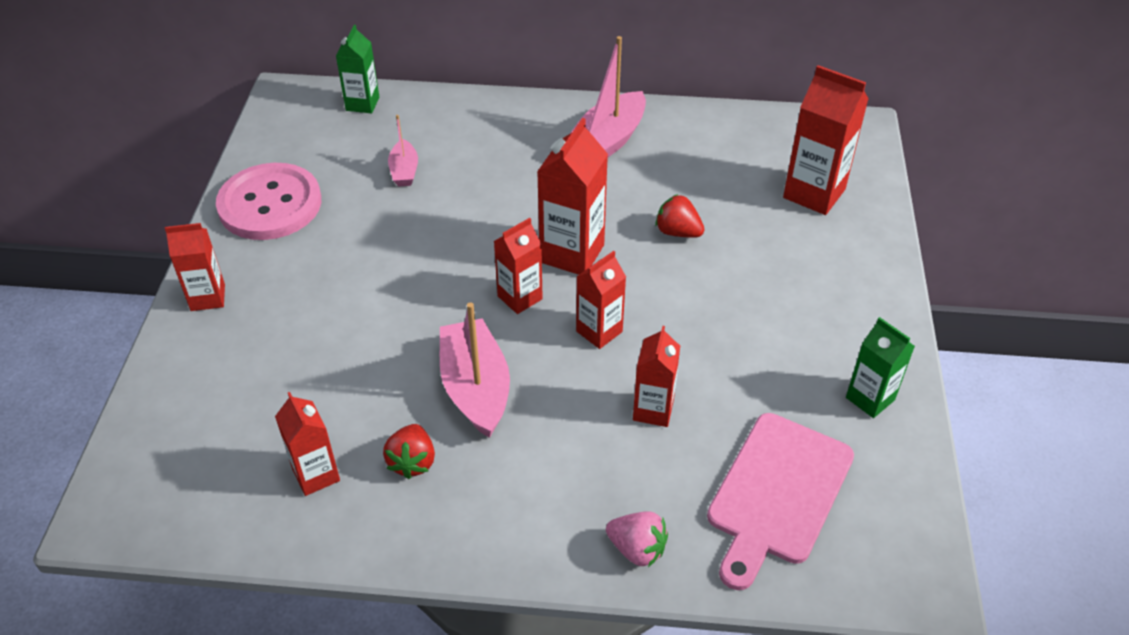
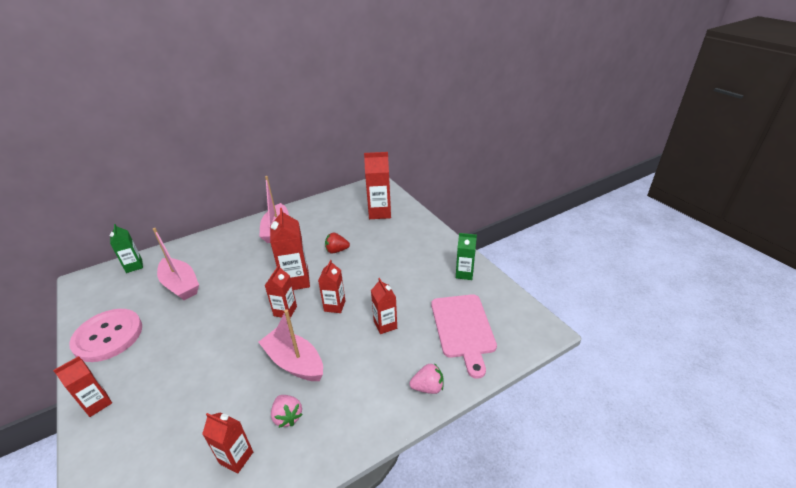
camera: 35 degrees left, 10 degrees down
red strawberry [383,424,435,479] -> pink strawberry [271,395,303,428]
pink boat [388,115,418,187] -> pink boat [153,228,199,300], size x1.84

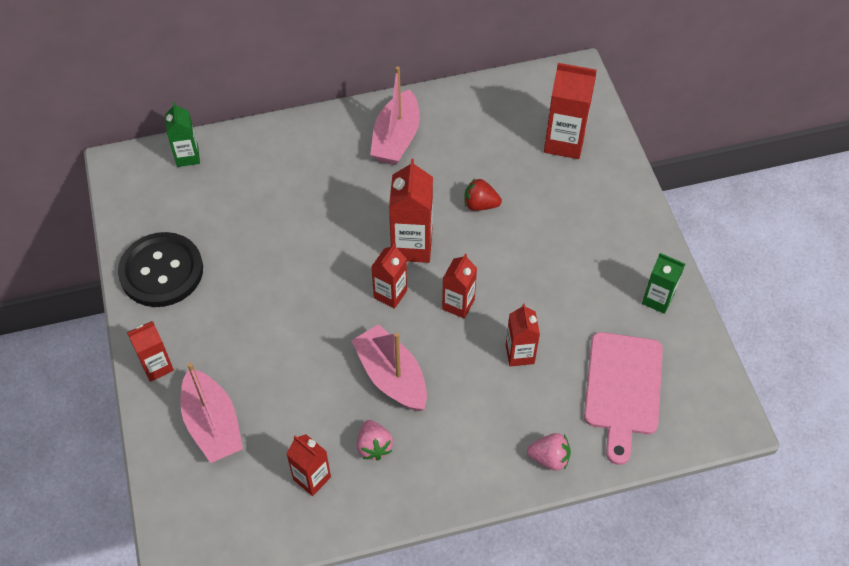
camera: 15 degrees right, 20 degrees up
pink button [69,309,142,362] -> black button [118,232,203,307]
pink boat [153,228,199,300] -> pink boat moved to [180,363,243,463]

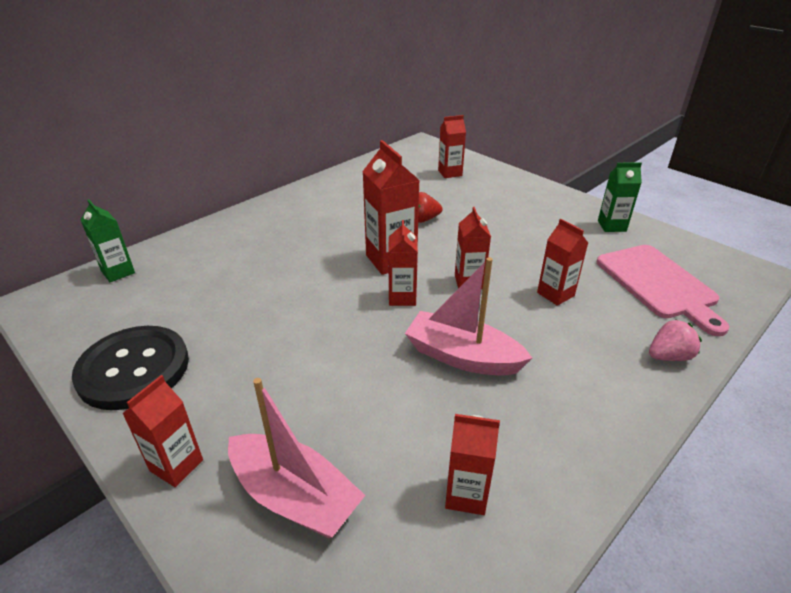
camera: 30 degrees left, 20 degrees down
pink strawberry [357,420,393,461] -> none
pink boat [370,66,420,165] -> none
red carton [544,63,597,159] -> red carton [438,115,466,178], size x0.63

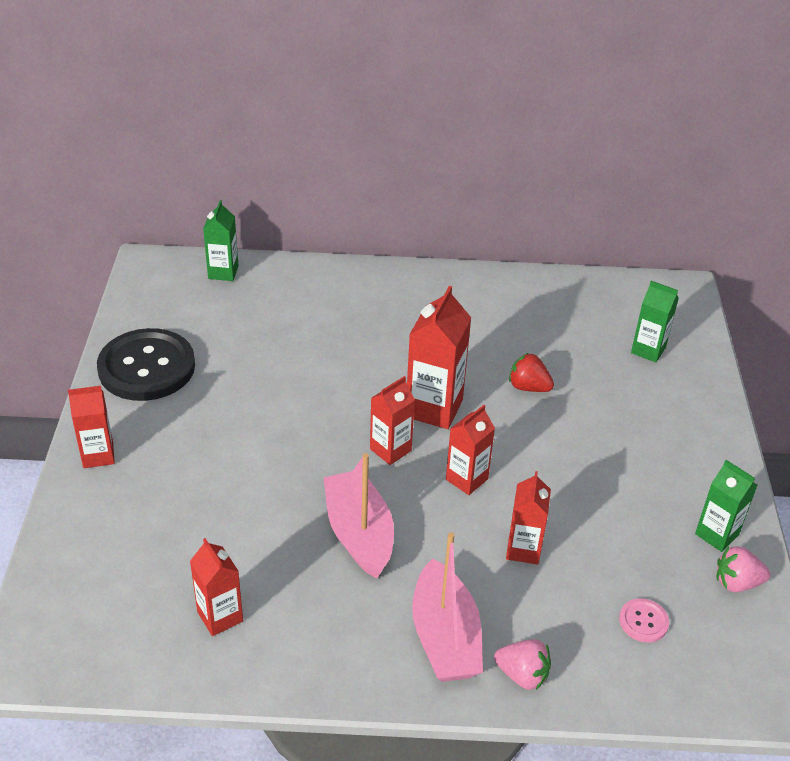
camera: 45 degrees right, 5 degrees up
pink boat [228,378,366,538] -> pink boat moved to [412,532,483,682]
red carton [438,115,466,178] -> green carton [631,281,679,363]
pink cutting board [597,245,729,336] -> pink button [619,598,669,642]
none -> pink strawberry [717,546,771,592]

